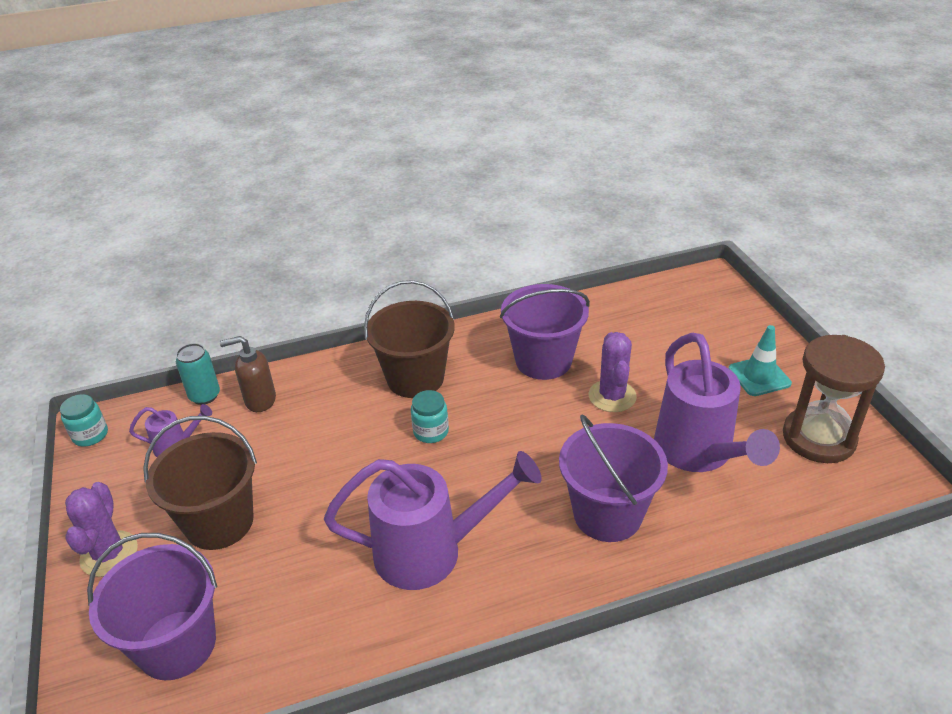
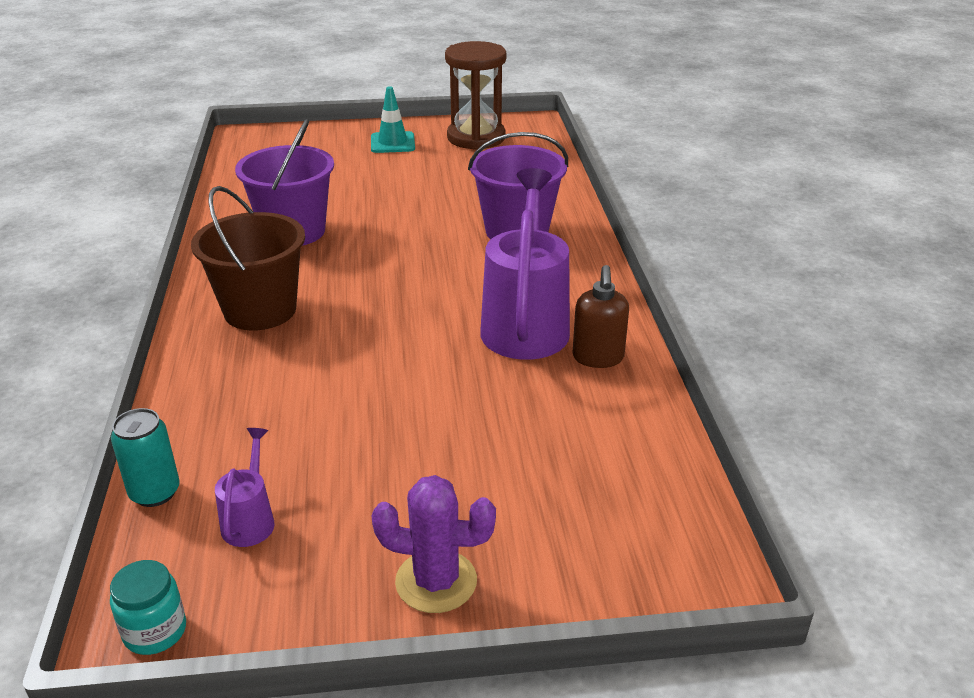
camera: 80 degrees left, 5 degrees down
purple bucket [87,533,217,680] -> none
brown bucket [143,416,257,550] -> none
brown soap dispenser [220,336,276,412] -> brown soap dispenser moved to [572,265,629,368]
turquoise jar [411,390,449,443] -> none
purple cactus [589,332,637,412] -> none
purple watering can [654,333,780,472] -> none

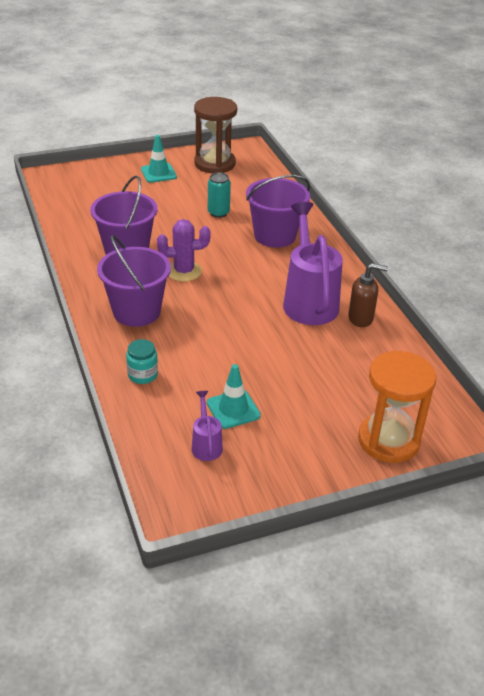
camera: 15 degrees left, 5 degrees up
turquoise jar [110,560,186,655] -> turquoise jar moved to [126,339,158,384]
turquoise can [111,408,180,507] -> turquoise can moved to [208,173,231,218]
brown bucket [191,186,305,331] -> purple bucket [97,235,171,327]
purple cactus [372,475,496,613] -> purple cactus moved to [157,219,211,282]
brown soap dispenser [572,265,629,368] -> brown soap dispenser turned 75 degrees counterclockwise [348,263,388,327]
none -> turquoise traffic cone [207,364,261,429]
none -> orange hourglass [358,351,436,463]

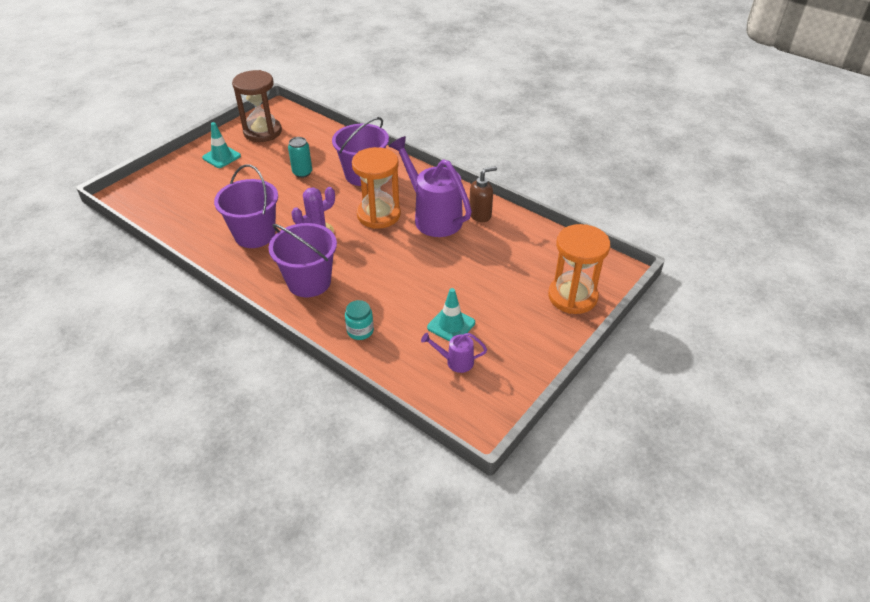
camera: 30 degrees left, 5 degrees up
purple watering can [192,391,223,461] -> purple watering can turned 45 degrees counterclockwise [421,333,487,373]
none -> orange hourglass [352,147,401,229]

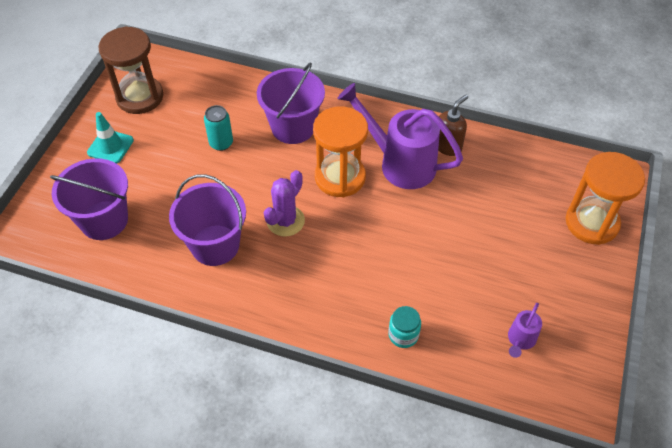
camera: 20 degrees left, 10 degrees up
purple bucket [269,223,337,297] -> purple bucket moved to [50,158,128,240]
purple watering can [421,333,487,373] -> purple watering can turned 45 degrees counterclockwise [508,303,542,358]
turquoise traffic cone [427,288,475,342] -> none

